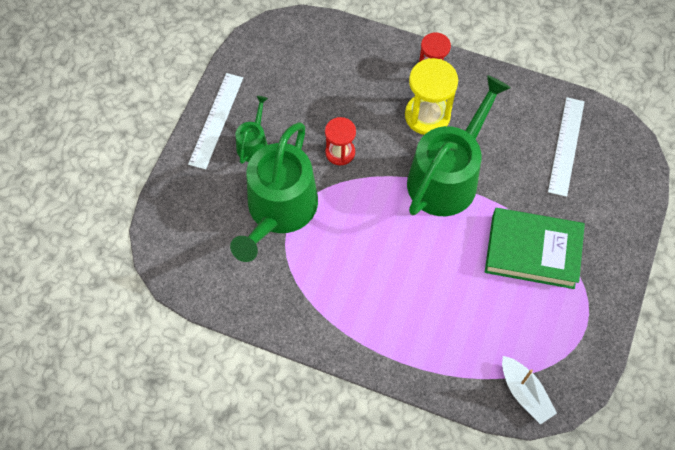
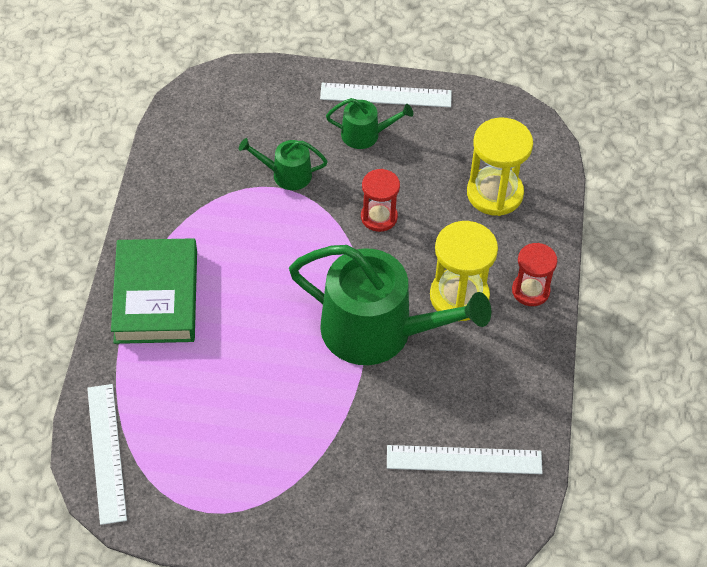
camera: 75 degrees right, 10 degrees down
green watering can [230,122,318,262] -> green watering can [239,138,328,190], size x0.46
green book [485,208,585,289] -> green book moved to [111,238,197,344]
white boat [502,356,557,425] -> white ruler [87,384,127,525]
none -> yellow hourglass [467,117,533,216]

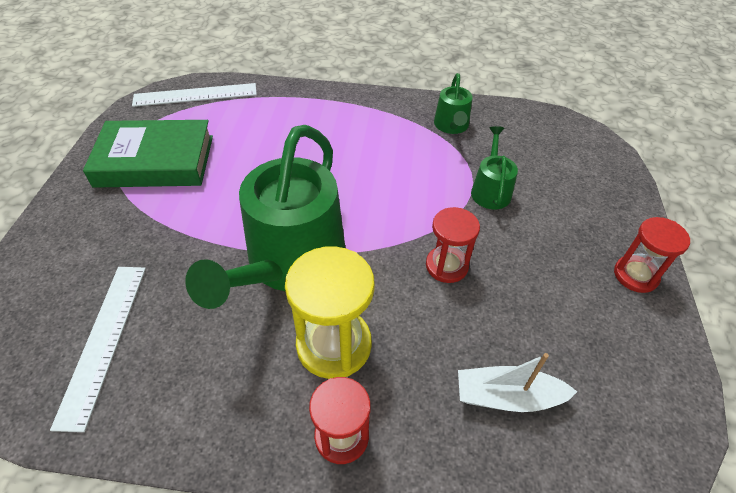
camera: 90 degrees right, 5 degrees down
green book [111,238,197,344] -> green book moved to [83,120,213,188]
white ruler [320,83,452,107] -> red hourglass [614,217,690,293]
green watering can [326,98,413,149] -> green watering can moved to [434,73,473,134]
yellow hourglass [467,117,533,216] -> white boat [458,353,577,412]

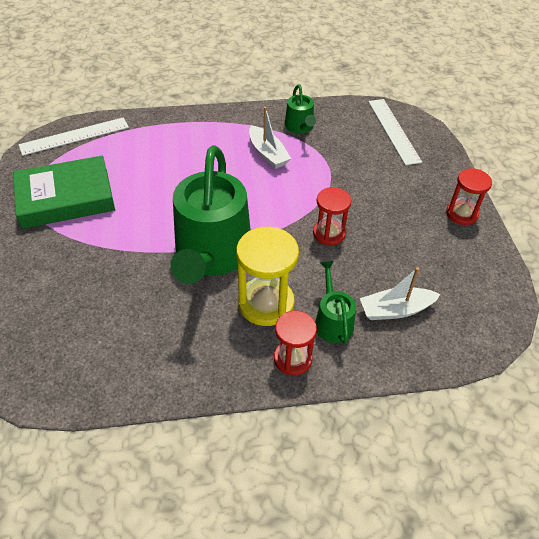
camera: 15 degrees left, 0 degrees up
white ruler [50,267,146,432] -> white ruler moved to [368,99,422,165]
green watering can [471,126,518,209] -> green watering can moved to [315,261,356,344]
none -> white boat [249,107,291,169]

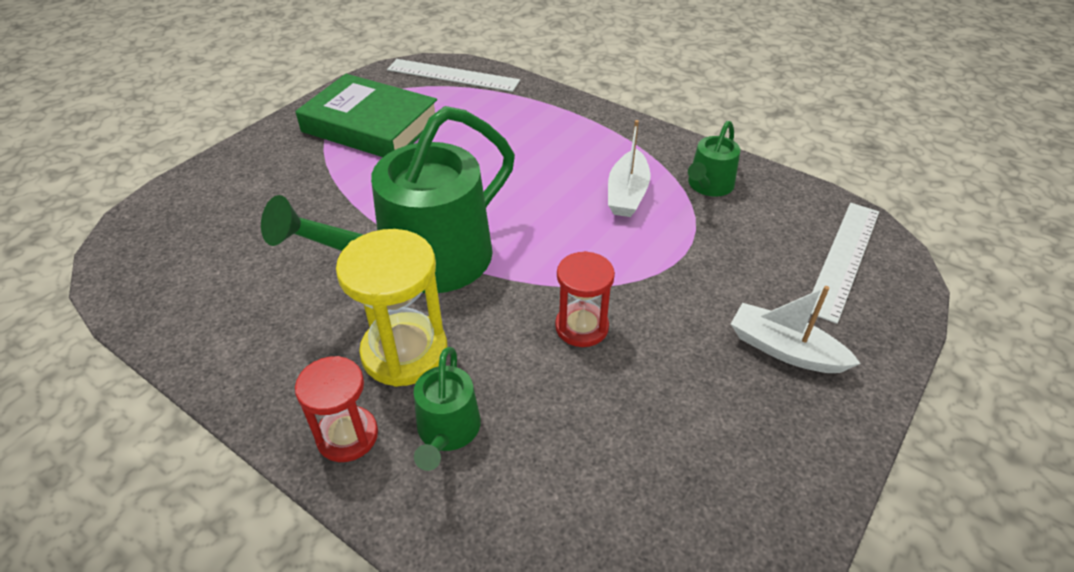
camera: 45 degrees right, 5 degrees down
green watering can [315,261,356,344] -> green watering can turned 150 degrees clockwise [414,347,481,471]
white boat [360,267,441,320] -> white boat moved to [731,286,861,373]
red hourglass [446,168,492,225] -> none

